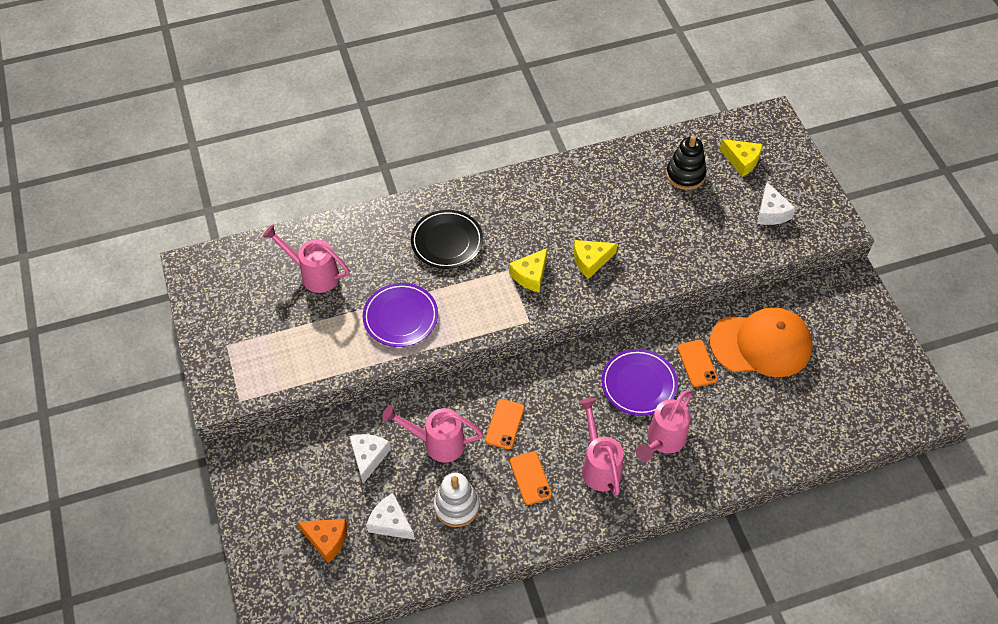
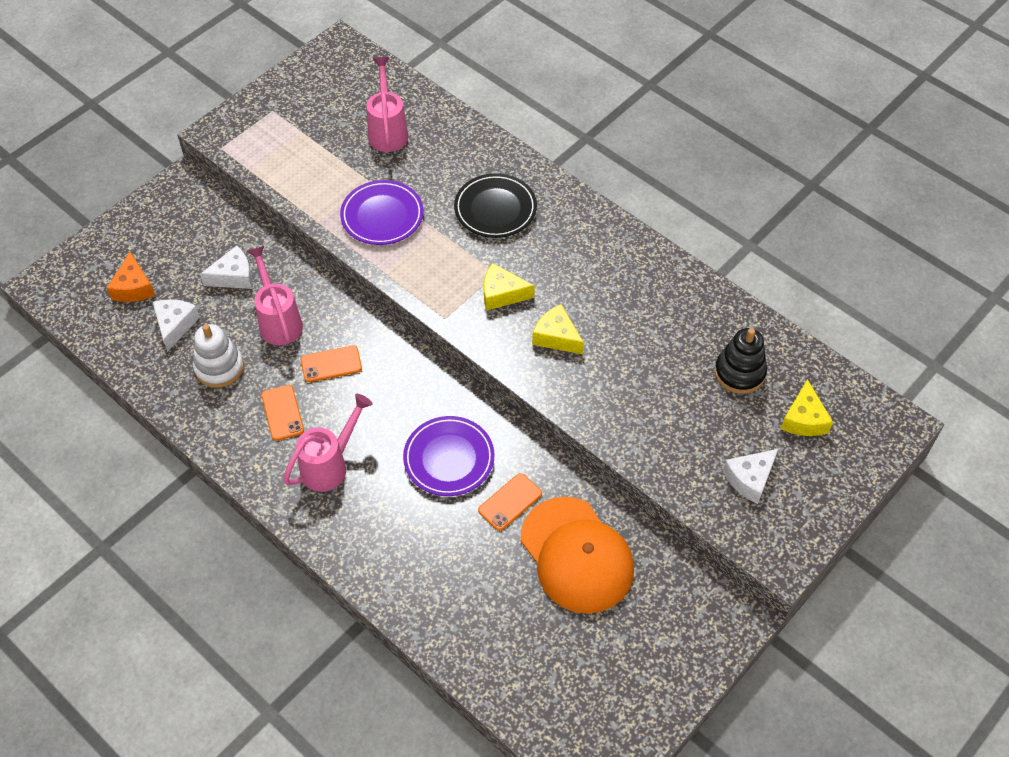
camera: 60 degrees right, 0 degrees up
orange phone [510,451,552,505] -> orange phone turned 60 degrees counterclockwise [261,385,304,441]
pink watering can [636,390,692,461] -> none

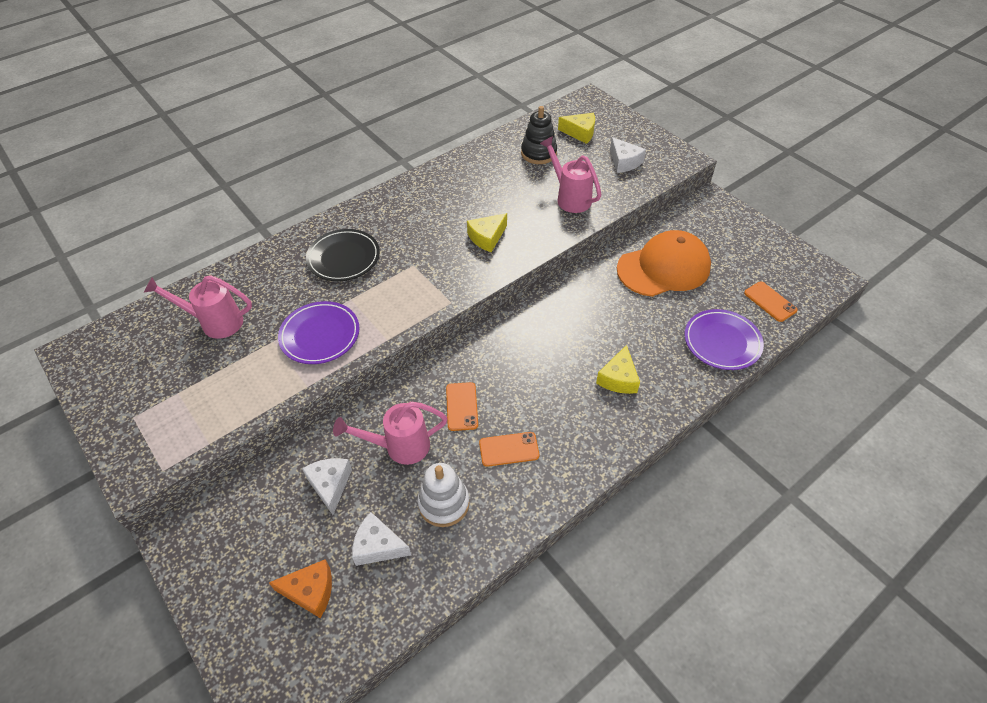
camera: 80 degrees left, 5 degrees down
pink watering can [283,394,373,492] -> pink watering can moved to [540,136,602,213]
purple plate [403,416,494,496] -> purple plate moved to [684,309,764,370]
orange phone [478,473,542,531] -> orange phone moved to [744,281,798,322]
yellow cheese [484,263,535,311] -> yellow cheese moved to [596,345,640,394]

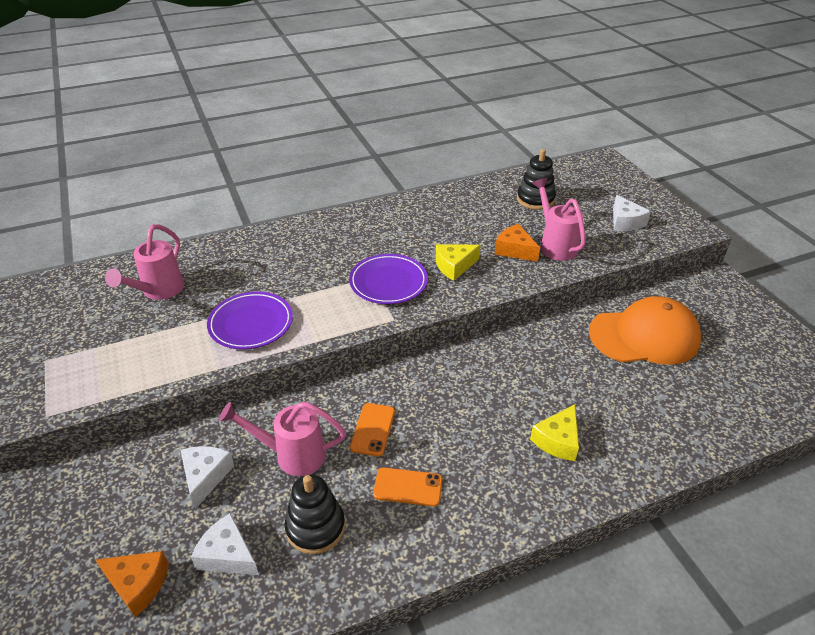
camera: 15 degrees right, 10 degrees down
pink watering can [144,275,252,339] -> pink watering can turned 90 degrees counterclockwise [105,224,184,300]
black plate [306,229,380,281] -> none
white stacking toy [417,463,470,527] -> black stacking toy [285,475,345,554]
yellow cheese [558,113,595,144] -> none
purple plate [684,309,764,370] -> purple plate moved to [349,254,428,304]
orange phone [744,281,798,322] -> none
none -> orange cheese [495,224,540,262]

